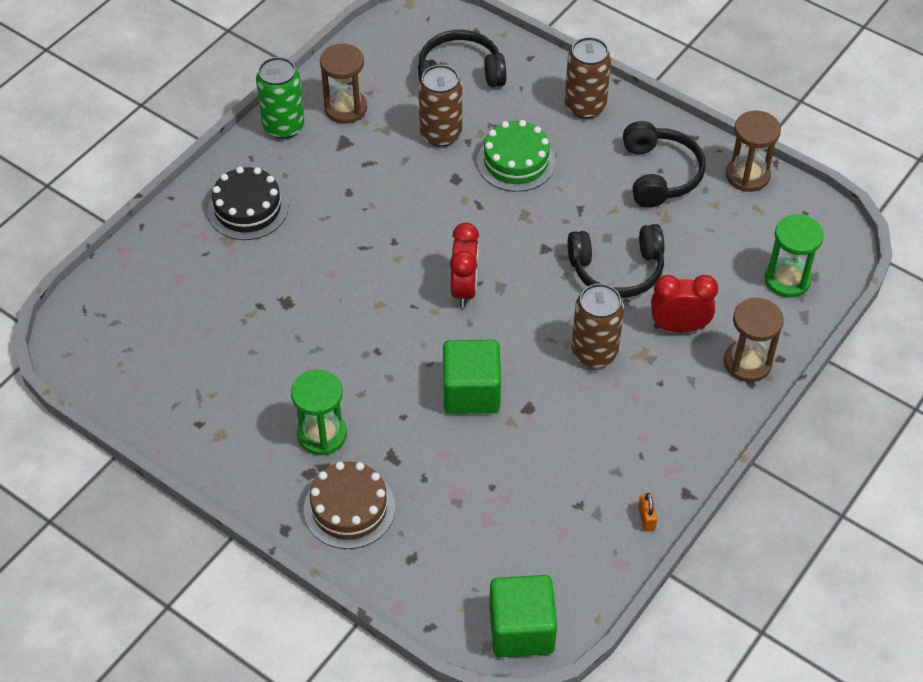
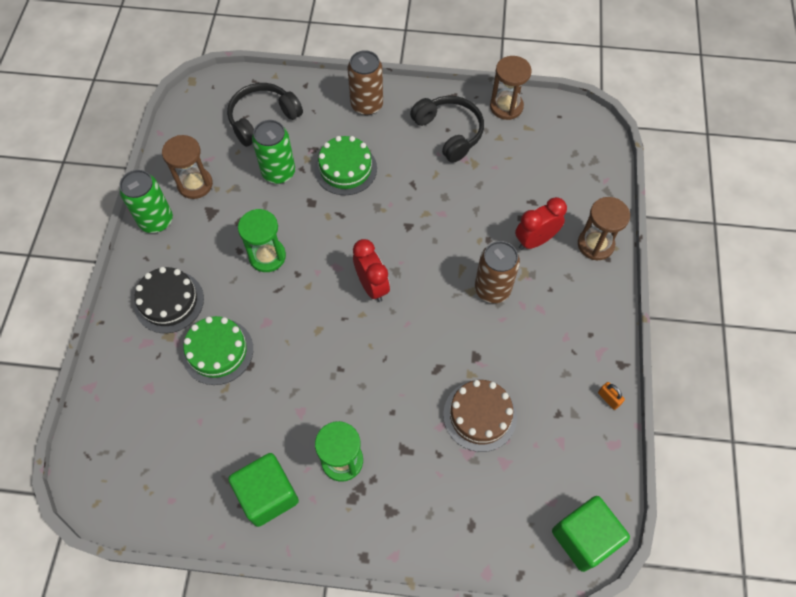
camera: 30 degrees left, 10 degrees up
brown cake [304,462,395,549] -> brown cake moved to [443,380,517,452]
brown can [418,65,462,147] -> green can [252,120,295,184]
green cube [443,340,501,414] -> green cube moved to [228,453,299,527]
black headphones [568,224,664,298] -> none
green hourglass [764,214,824,298] -> green hourglass moved to [238,209,286,272]
none -> green cake [182,316,253,385]

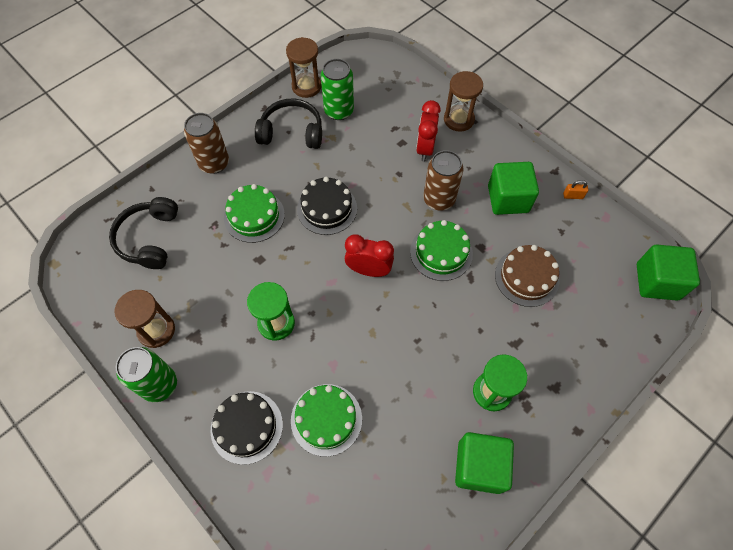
camera: 50 degrees left, 0 degrees up
green can [252,120,295,184] -> green can moved to [321,59,354,120]
none -> black cake [297,177,357,235]
none -> green cake [410,220,473,281]
none -> green cube [488,162,539,215]

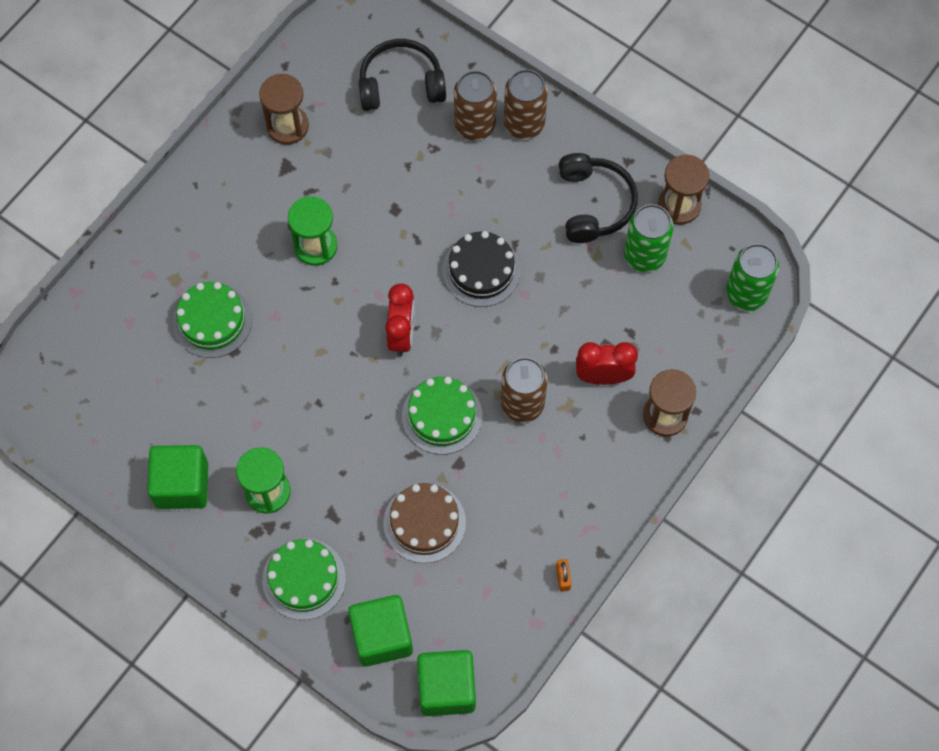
camera: 80 degrees right, 5 degrees up
green can [116,347,177,402] -> green can moved to [726,244,779,311]
black cake [211,391,283,465] -> none
green cake [224,184,285,243] -> green cake moved to [262,539,346,620]
green cube [488,162,539,215] -> green cube moved to [348,595,413,667]
none -> brown can [454,71,497,141]

